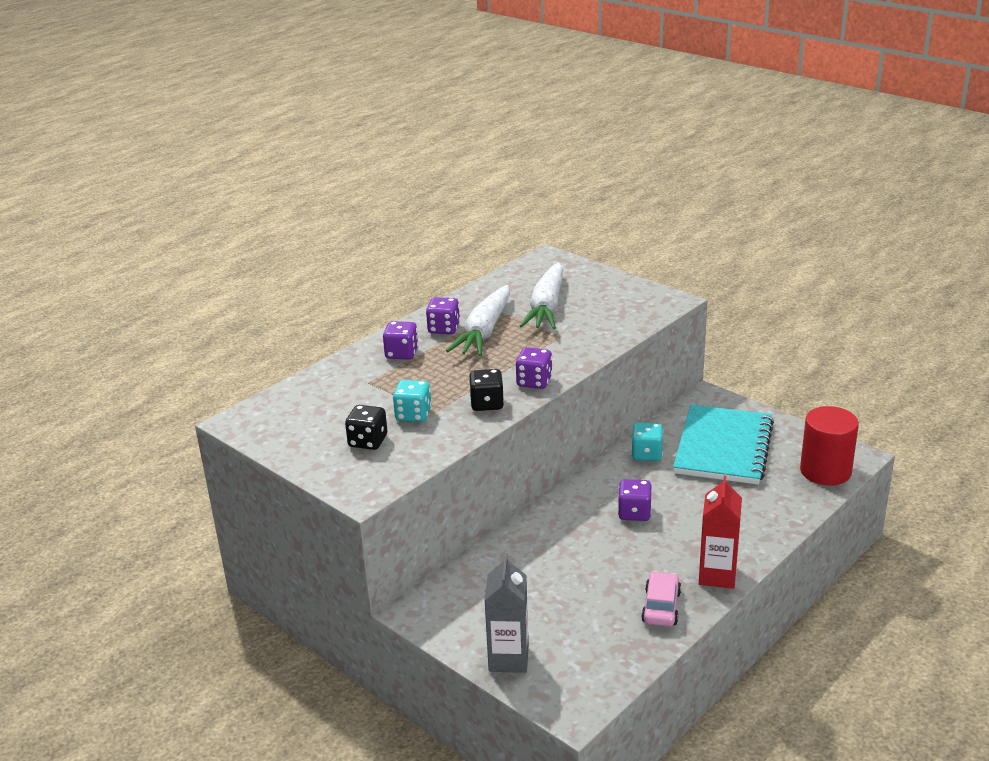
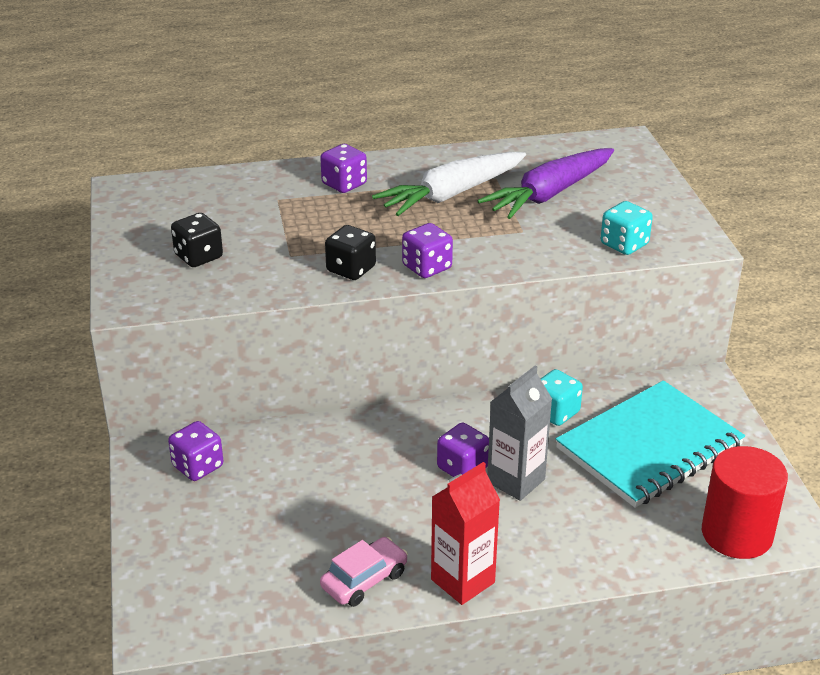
camera: 35 degrees right, 5 degrees up
turquoise dice [393,380,432,422] -> turquoise dice moved to [601,201,653,255]
purple dice [426,297,460,334] -> purple dice moved to [168,421,223,481]
grey carton [484,554,529,673] -> grey carton moved to [487,366,552,501]
white carrot [520,262,563,329] -> purple carrot [477,148,614,219]

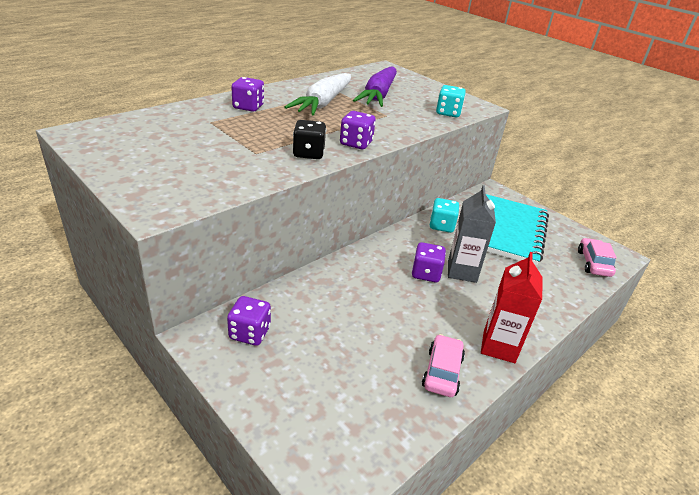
camera: 35 degrees left, 0 degrees up
black dice [171,213,223,267] -> none
red cylinder [702,446,788,559] -> pink car [578,238,617,277]

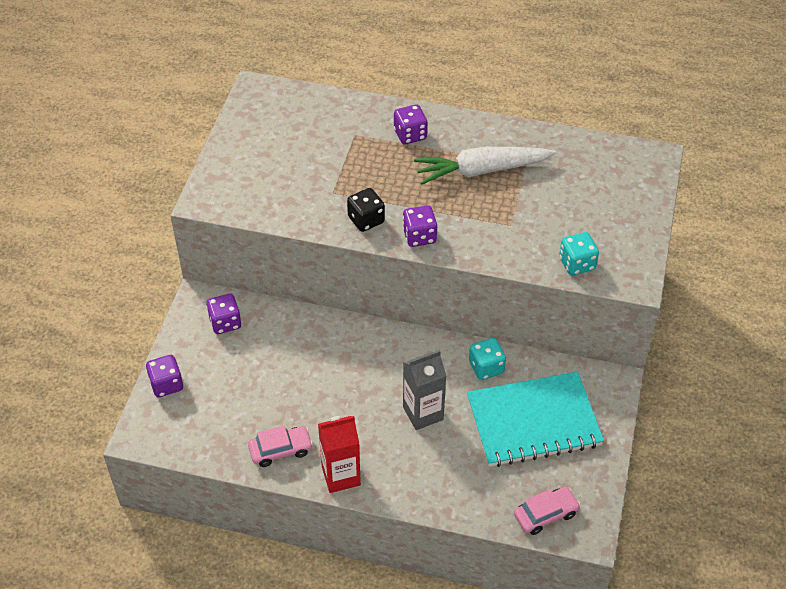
camera: 60 degrees right, 15 degrees up
purple carrot [353,66,397,107] -> none
purple dice [412,242,446,282] -> purple dice moved to [146,355,183,397]

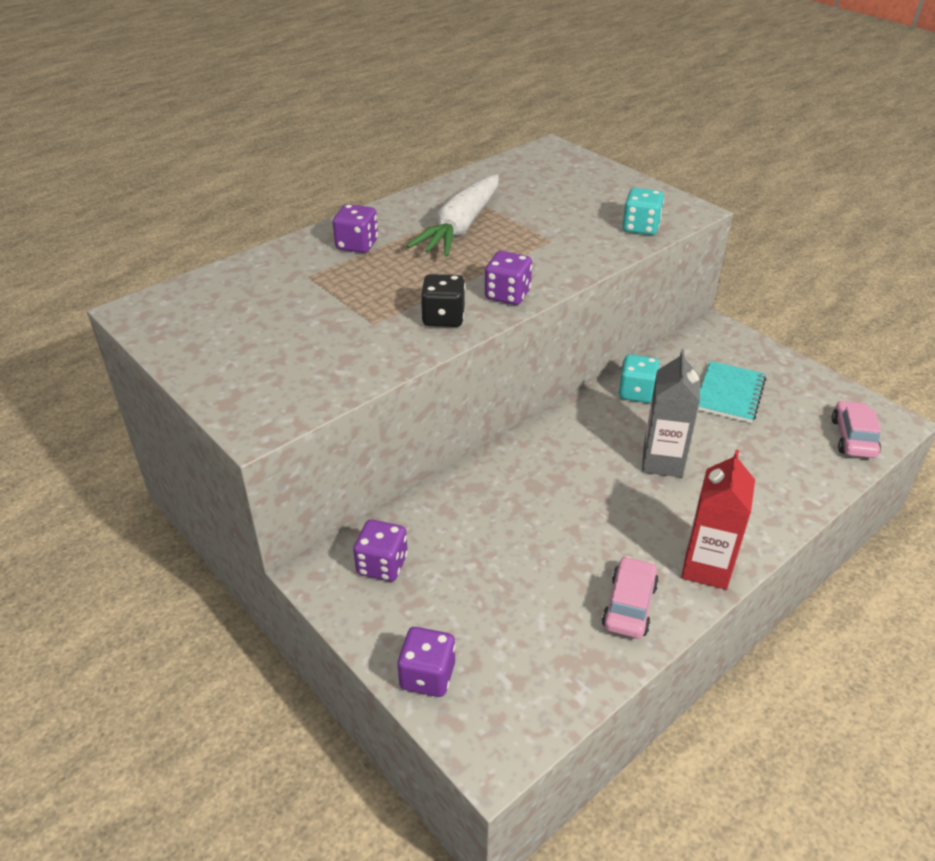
camera: 55 degrees left, 10 degrees down
turquoise notebook [467,372,604,467] -> turquoise notebook [698,361,766,423], size x0.57

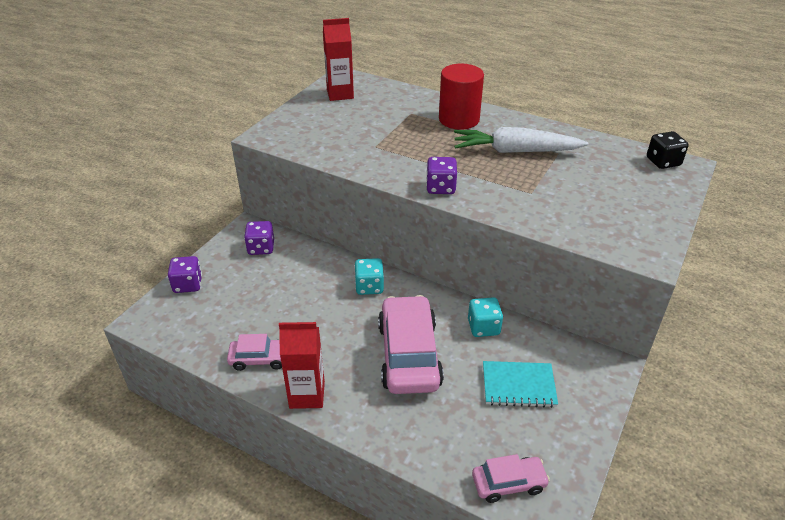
camera: 70 degrees right, 0 degrees up
purple dice [333,204,378,253] -> red cylinder [439,64,484,130]
black dice [421,274,465,327] -> black dice moved to [647,131,689,169]
turquoise dice [622,188,664,235] -> turquoise dice moved to [354,258,384,295]
grey carton [642,349,700,477] -> pink car [378,295,444,394]
none -> red carton [323,18,354,101]

